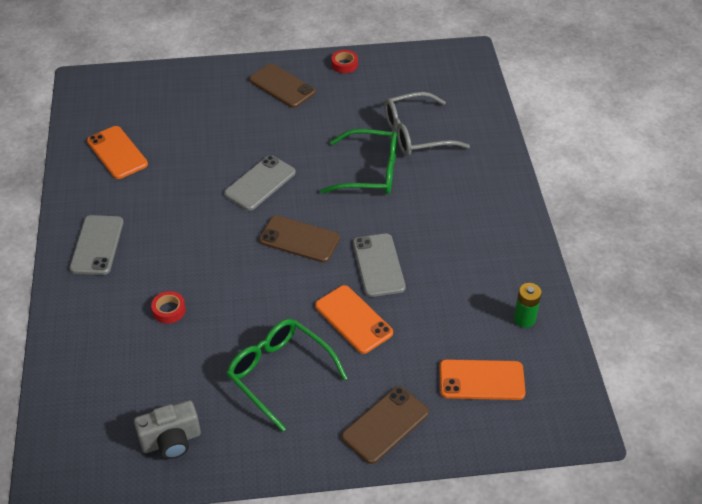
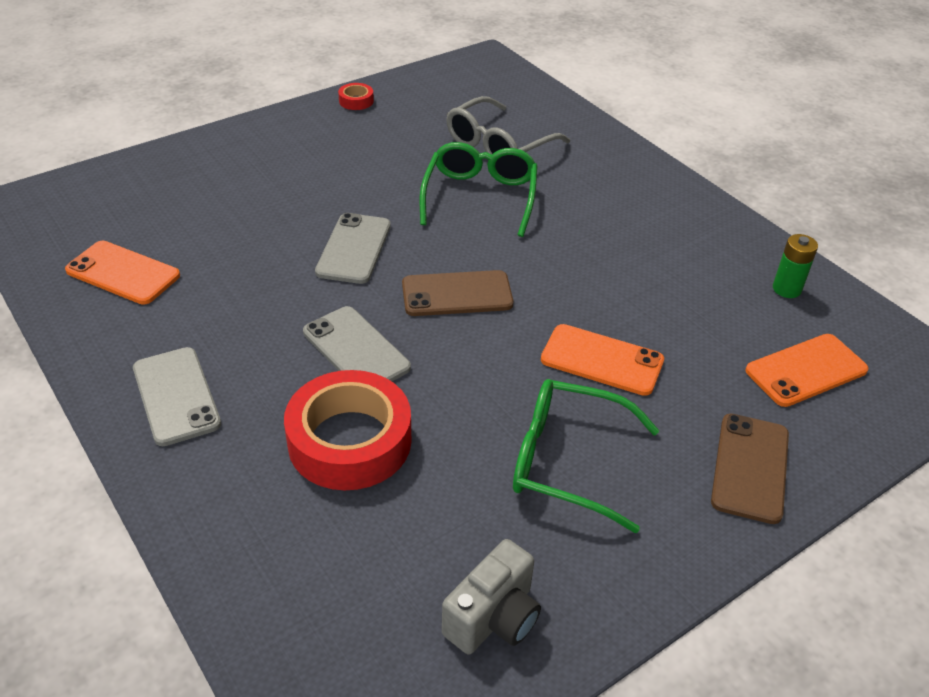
camera: 30 degrees left, 5 degrees down
red tape [151,291,186,324] -> red tape [284,370,411,490], size x2.36
brown phone [249,63,316,108] -> none
green glasses [320,129,397,194] -> green glasses turned 60 degrees counterclockwise [420,142,538,237]
grey phone [353,233,406,297] -> grey phone moved to [303,306,411,381]

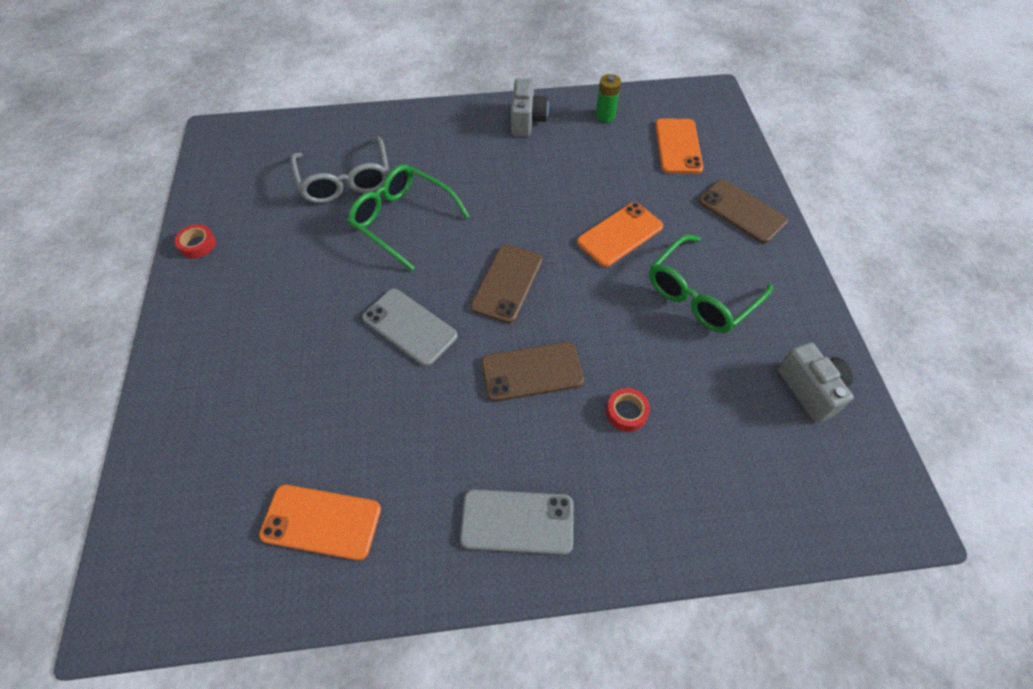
camera: 60 degrees left, 15 degrees up
orange phone [65,241,180,305] -> orange phone turned 45 degrees clockwise [259,485,381,560]
red tape [284,370,411,490] -> red tape [606,388,650,432], size x0.42
grey phone [303,306,411,381] -> brown phone [482,342,584,401]
none -> grey camera [511,78,549,136]

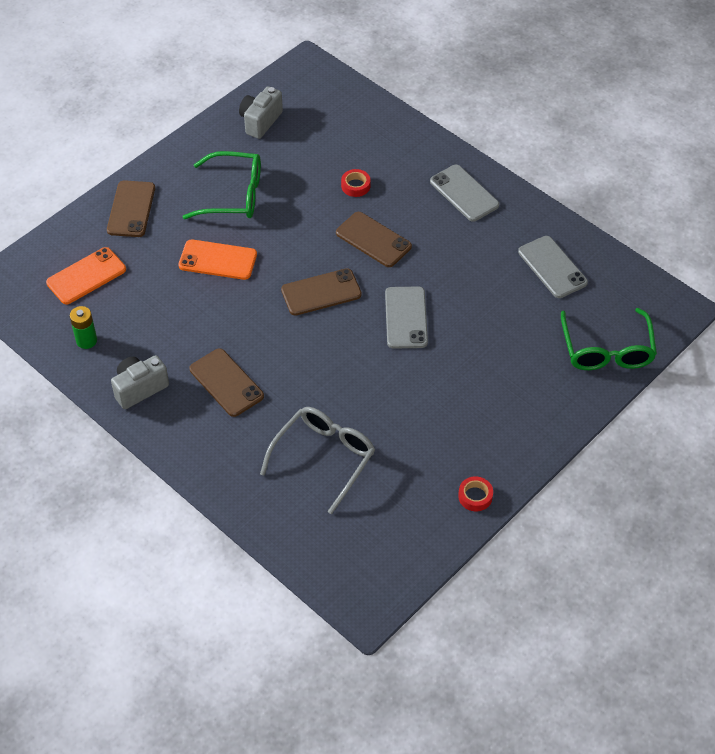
camera: 130 degrees left, 5 degrees down
orange phone [259,485,381,560] -> grey phone [518,236,588,298]
green glasses [347,164,470,271] -> green glasses moved to [561,308,657,370]
none -> brown phone [189,348,264,417]

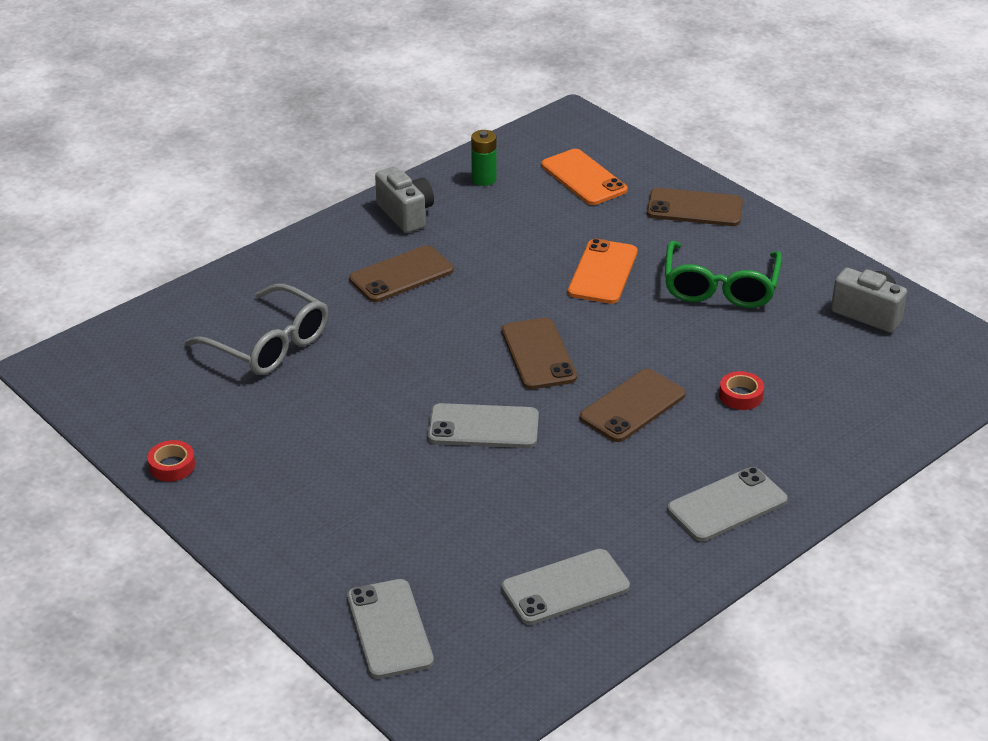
camera: 95 degrees right, 15 degrees down
green glasses [561,308,657,370] -> grey phone [347,579,434,679]

